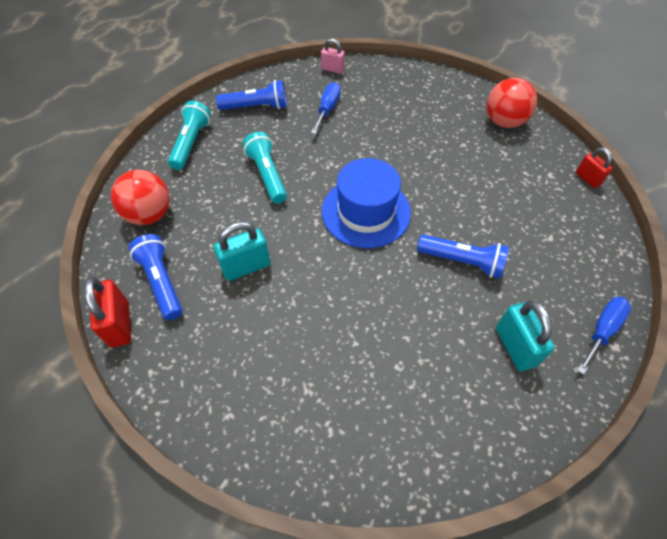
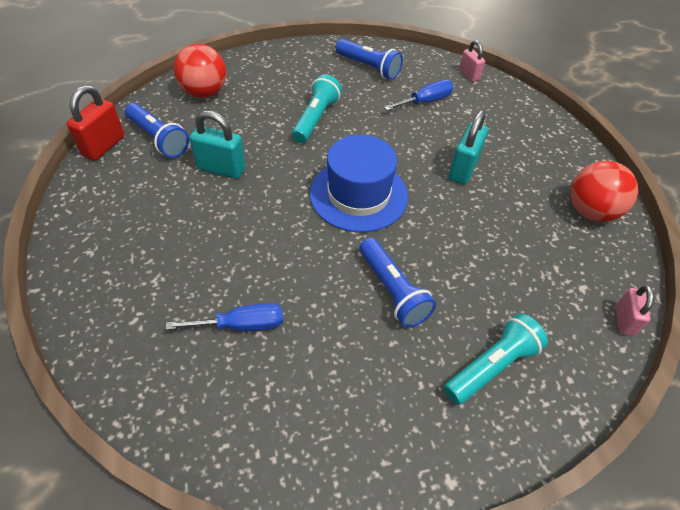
camera: 40 degrees right, 5 degrees down
blue flashlight [128,234,183,320] -> blue flashlight turned 120 degrees clockwise [125,103,189,158]
turquoise flashlight [168,101,211,170] -> turquoise flashlight moved to [444,313,548,405]
turquoise padlock [496,300,555,371] -> turquoise padlock moved to [449,111,488,185]
red padlock [576,147,612,188] -> pink padlock [616,285,654,336]
blue screwdriver [577,296,631,375] -> blue screwdriver moved to [166,303,283,331]

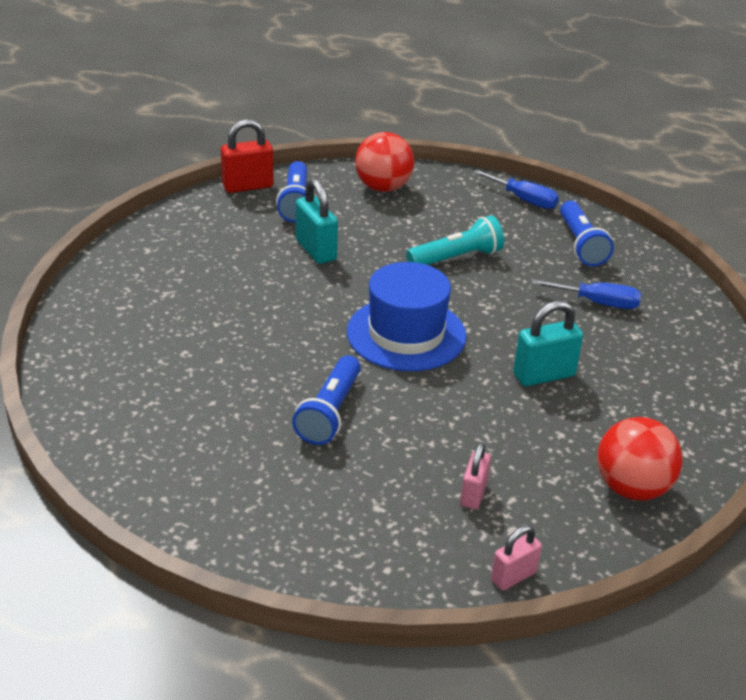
camera: 45 degrees right, 15 degrees down
blue screwdriver [166,303,283,331] -> blue screwdriver moved to [473,170,559,209]
turquoise flashlight [444,313,548,405] -> none
pink padlock [459,40,485,82] -> pink padlock moved to [460,442,491,509]

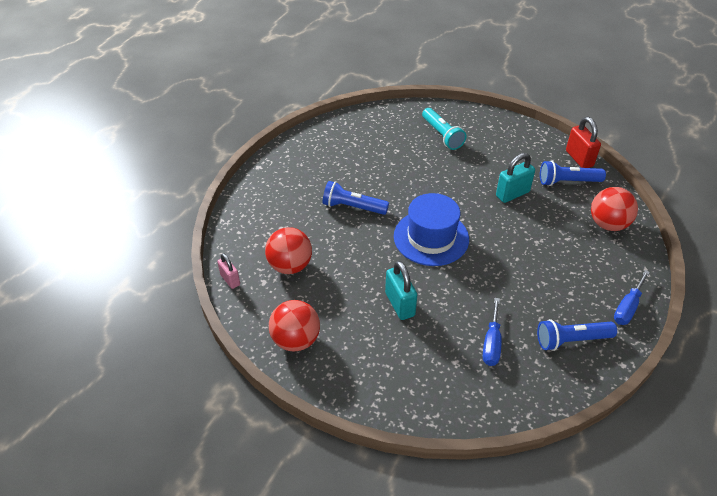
camera: 90 degrees right, 10 degrees up
turquoise flashlight [406,215,504,265] -> turquoise flashlight moved to [422,108,466,150]
pink padlock [460,442,491,509] -> red ball [265,227,312,274]

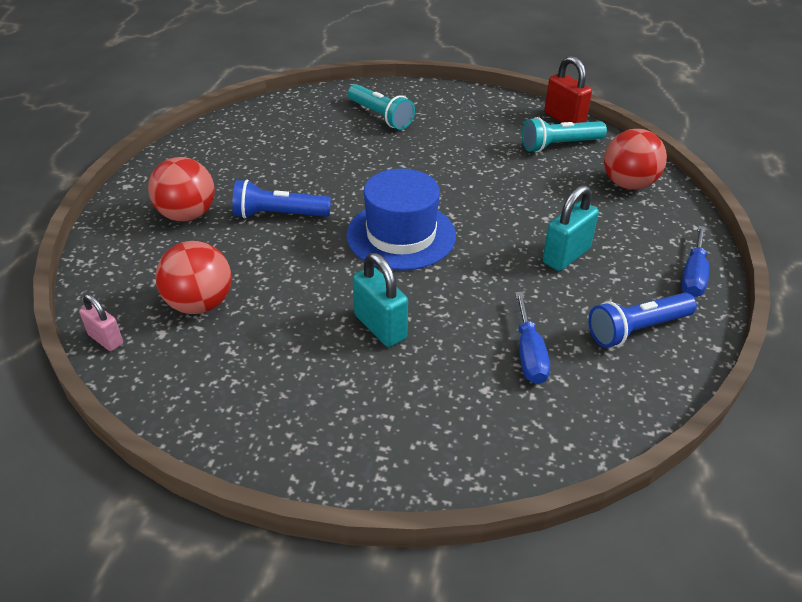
camera: 15 degrees left, 5 degrees down
red ball [269,300,320,351] -> red ball moved to [148,157,215,222]
turquoise padlock [496,153,535,203] -> turquoise padlock moved to [543,185,599,271]
blue flashlight [540,160,606,186] -> turquoise flashlight [522,117,607,152]

